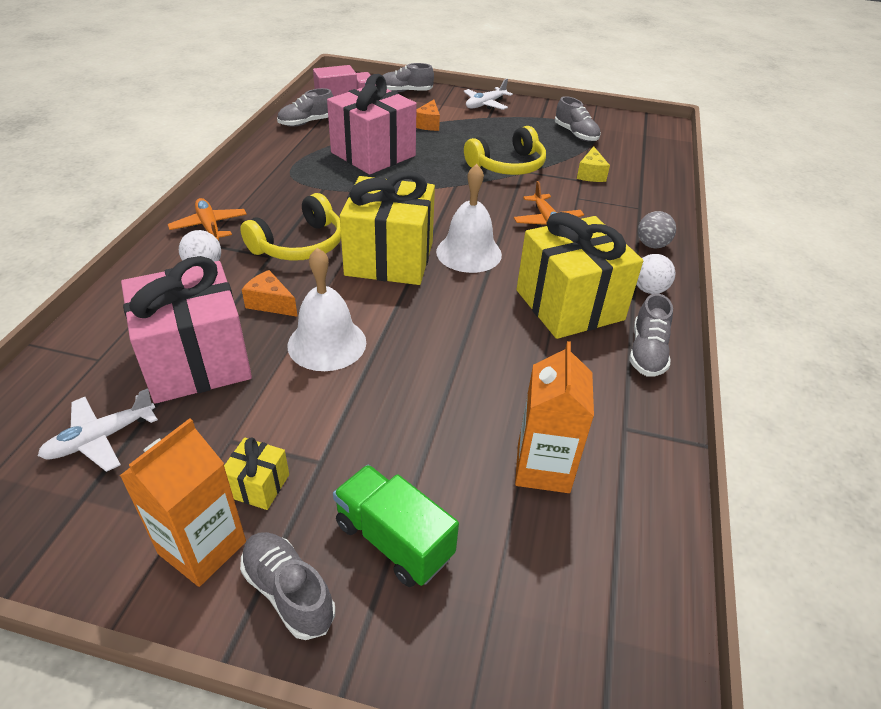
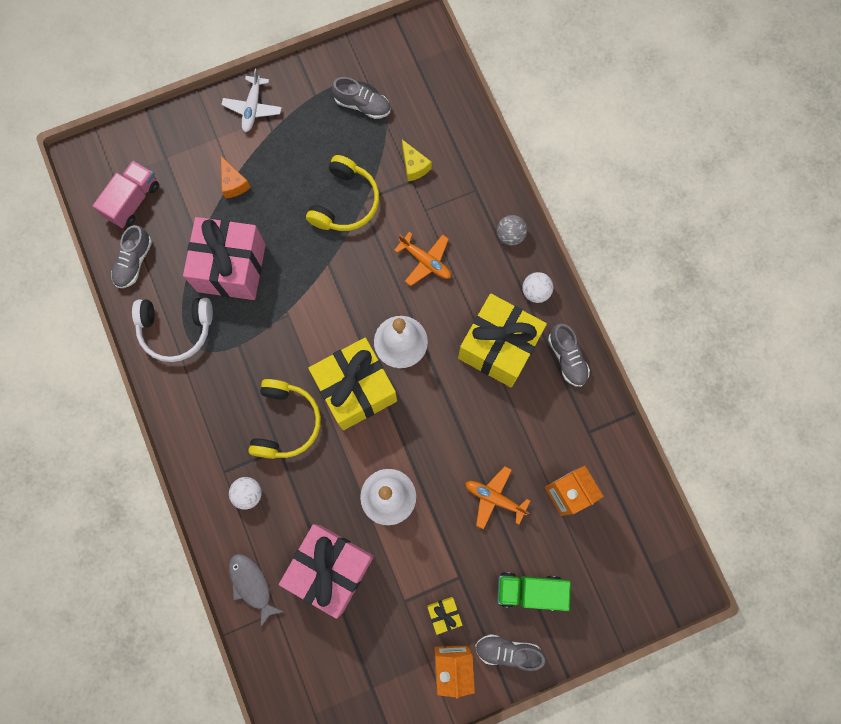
camera: 35 degrees left, 35 degrees up
white plane [38,388,158,472] -> none
orange plane [168,198,247,241] -> orange plane moved to [465,466,530,529]
orange cheese [242,270,298,317] -> none
grey shoe [382,63,434,92] -> none
none -> white headphones [132,298,213,362]
none -> grey fish [229,553,284,627]

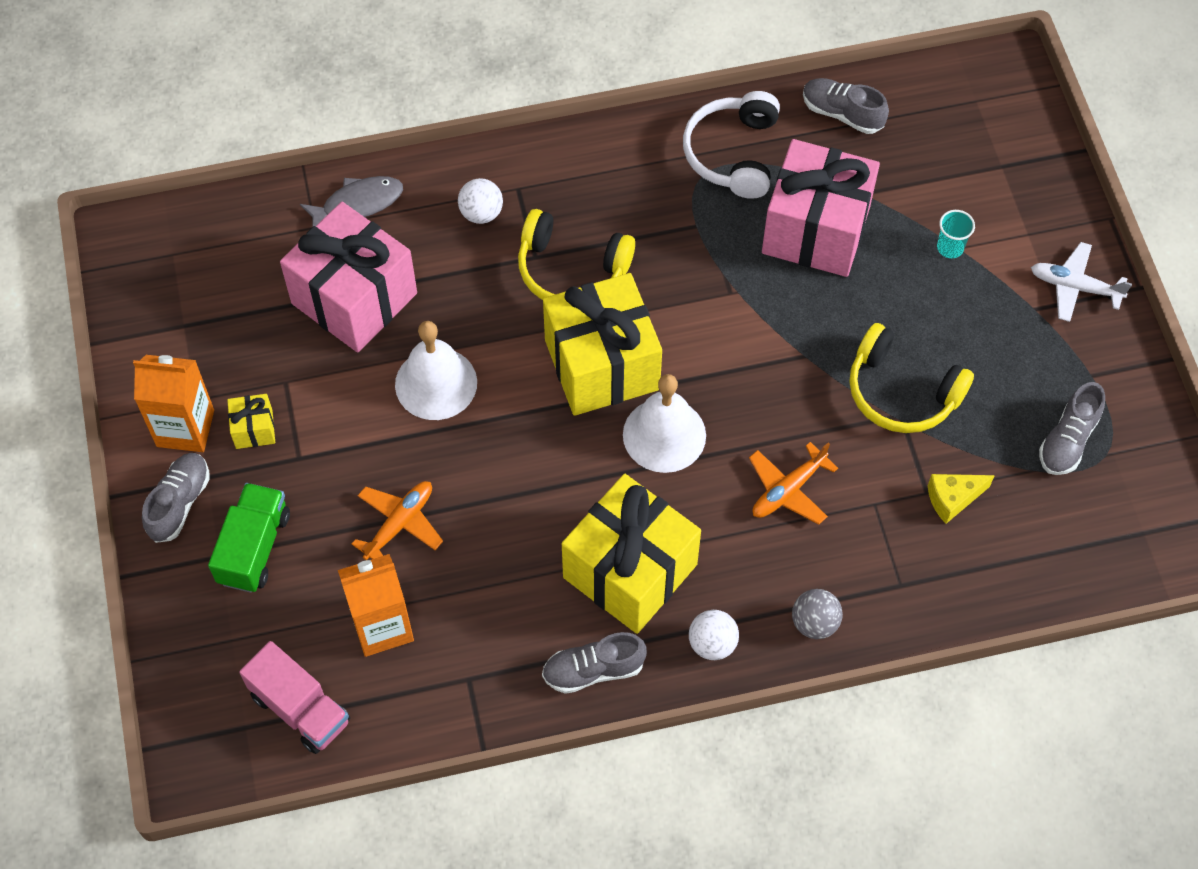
camera: 100 degrees right, 15 degrees down
pink truck [93,161,159,228] -> pink truck moved to [239,641,350,754]
orange cheese [221,156,251,198] -> turquoise cup [937,210,975,258]

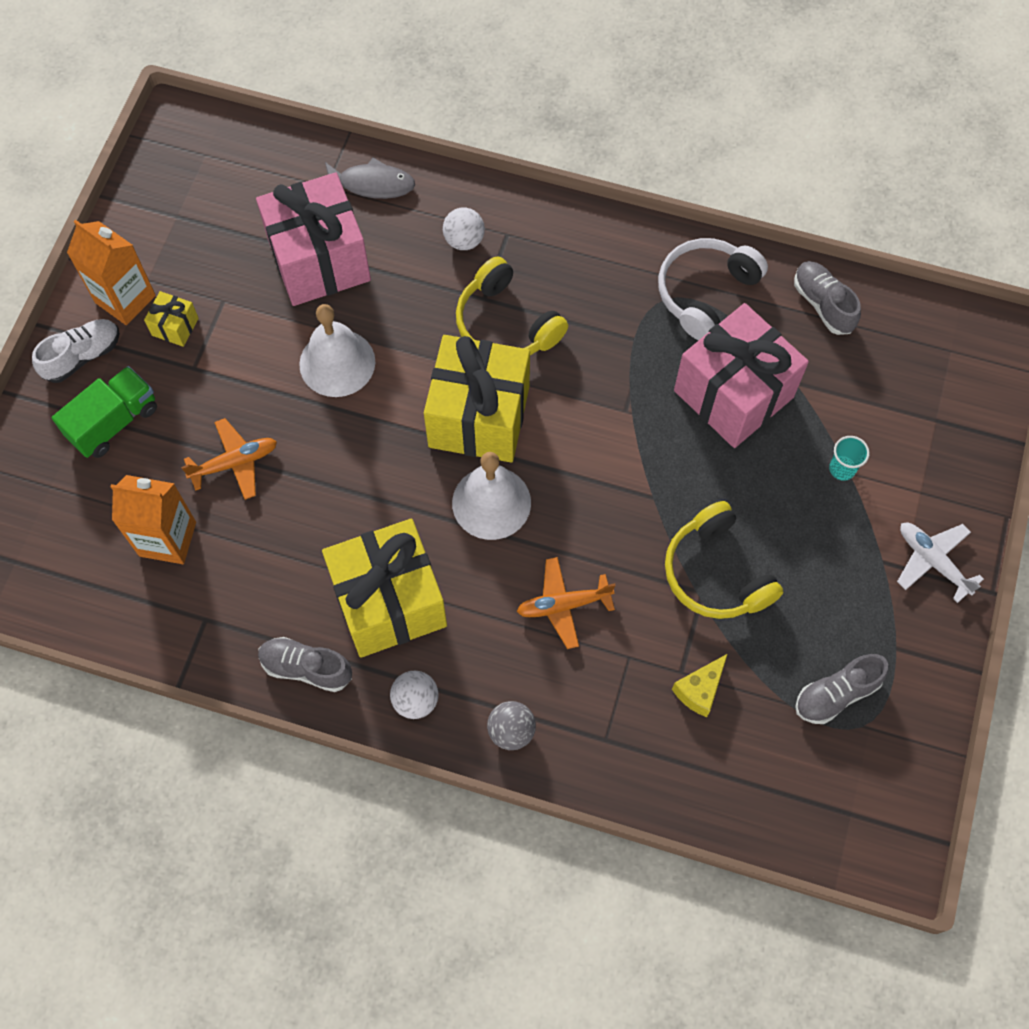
camera: 30 degrees right, 5 degrees up
grey shoe [142,453,210,543] -> white shoe [32,319,120,383]
pink truck [239,641,350,754] -> none
yellow cheese [928,474,995,524] -> yellow cheese turned 60 degrees counterclockwise [672,654,727,717]

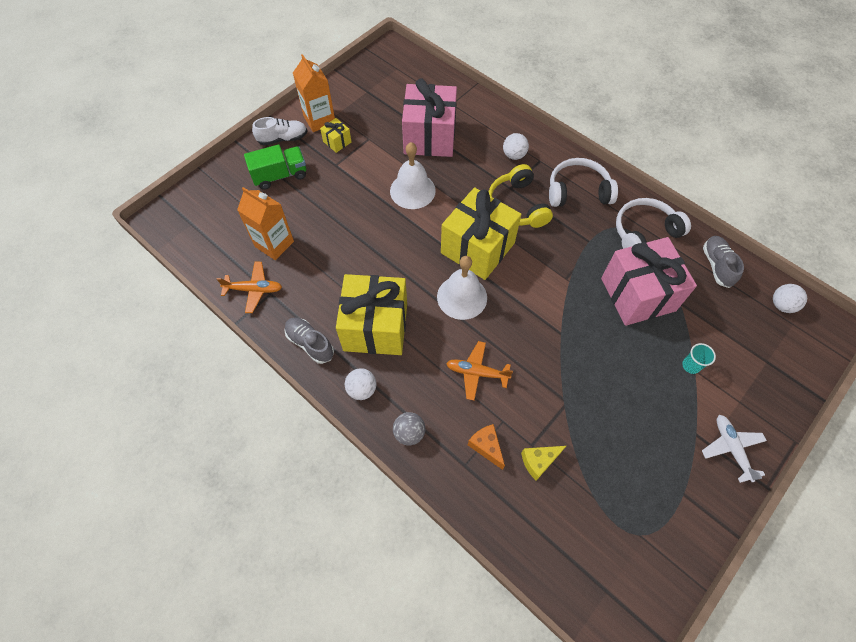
camera: 25 degrees right, 5 degrees down
orange plane [181,418,277,500] -> orange plane moved to [217,262,282,313]
grey fish [325,157,415,199] -> none
yellow headphones [665,501,783,619] -> none
grey shoe [795,654,889,724] -> none
none -> orange cheese [468,424,505,470]
none -> white headphones [549,158,618,207]
none -> white ball [773,284,807,313]

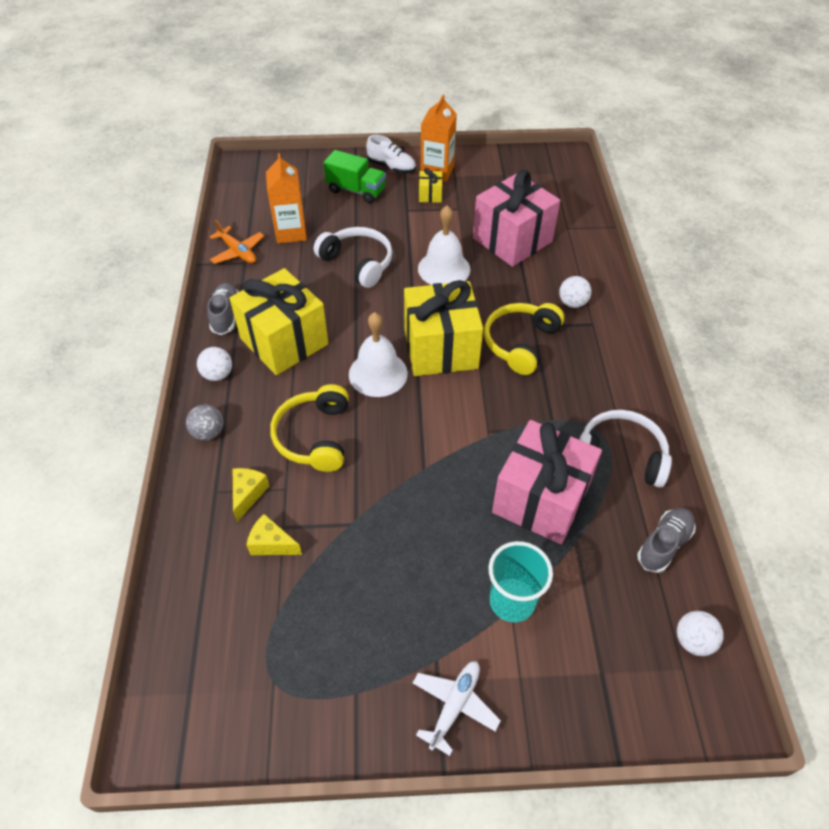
camera: 45 degrees right, 10 degrees down
orange plane [446,341,513,401] -> yellow headphones [270,384,349,472]
orange cheese [468,424,505,470] -> yellow cheese [233,468,269,522]
white headphones [549,158,618,207] -> white headphones moved to [314,227,393,288]
turquoise cup [682,343,716,374] -> turquoise cup [488,541,553,622], size x1.84

